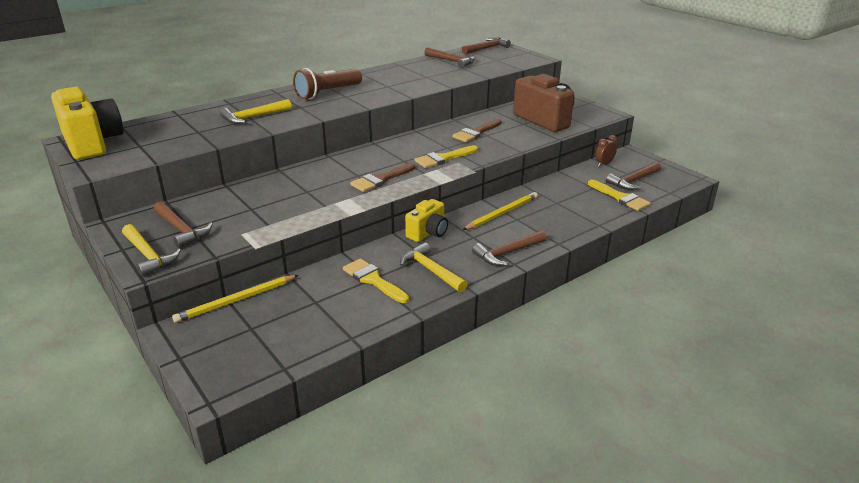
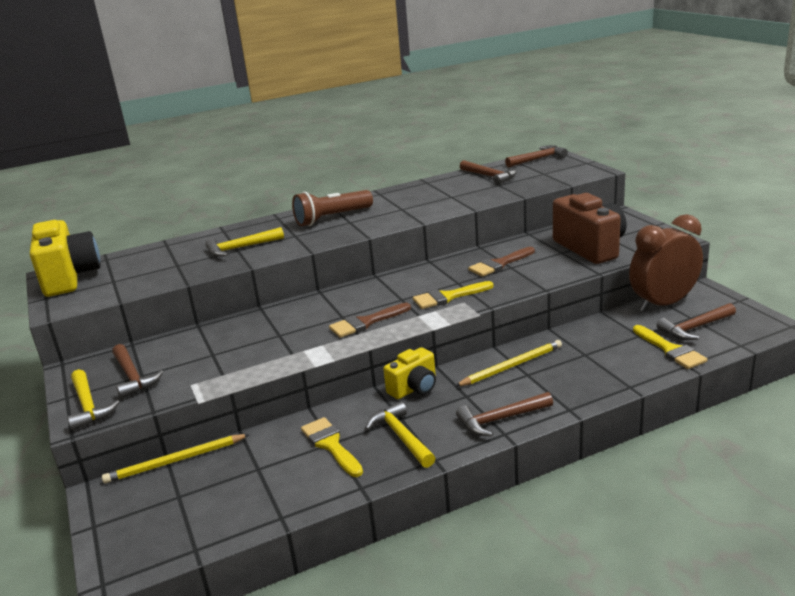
camera: 15 degrees right, 5 degrees down
brown clock [595,135,617,167] -> brown clock [629,214,703,312], size x2.44

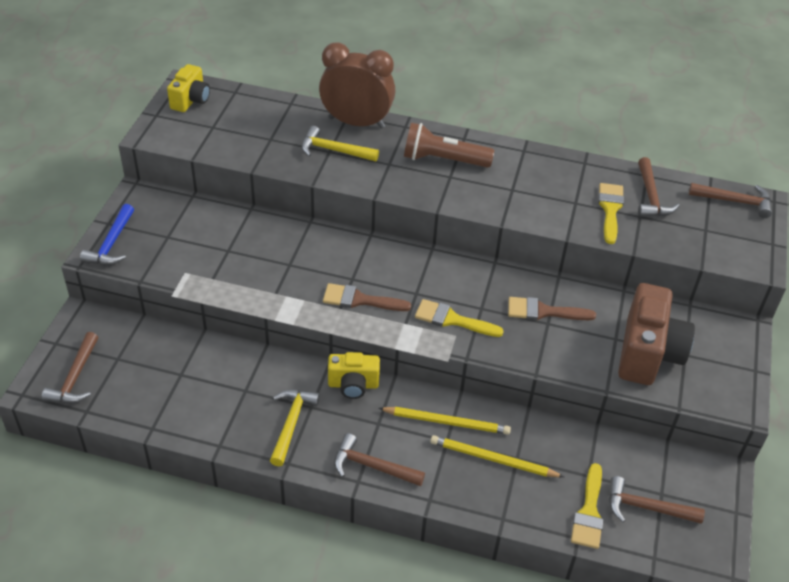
camera: 35 degrees right, 20 degrees up
yellow camera [30,220,101,297] -> yellow camera [167,64,210,112], size x0.58
yellow hammer [67,369,119,431] -> blue hammer [80,204,134,265]
yellow pencil [102,434,250,484] -> yellow pencil moved to [430,435,564,477]
brown hammer [112,344,163,399] -> brown hammer moved to [42,332,98,403]
yellow brush [301,417,363,477] -> yellow brush moved to [598,183,624,244]
brown clock [629,214,703,312] -> brown clock moved to [319,42,396,129]

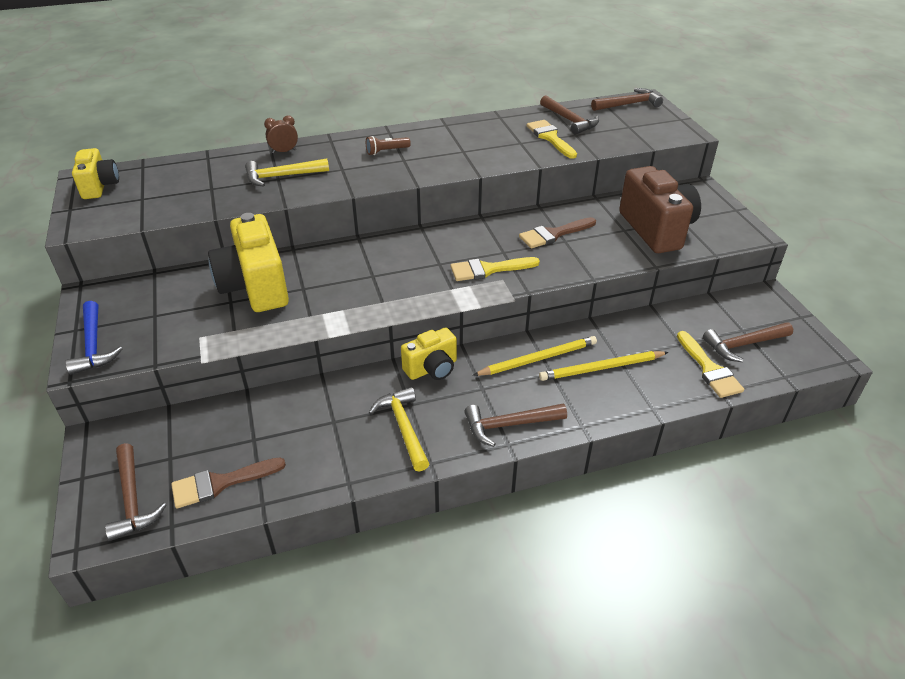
camera: 30 degrees left, 5 degrees down
brown clock [319,42,396,129] -> brown clock [264,115,298,154], size x0.41
brown brush [323,283,411,311] -> brown brush moved to [171,457,286,509]
brown flashlight [404,123,494,168] -> brown flashlight [366,136,411,155], size x0.51
none -> yellow camera [208,213,289,312]

